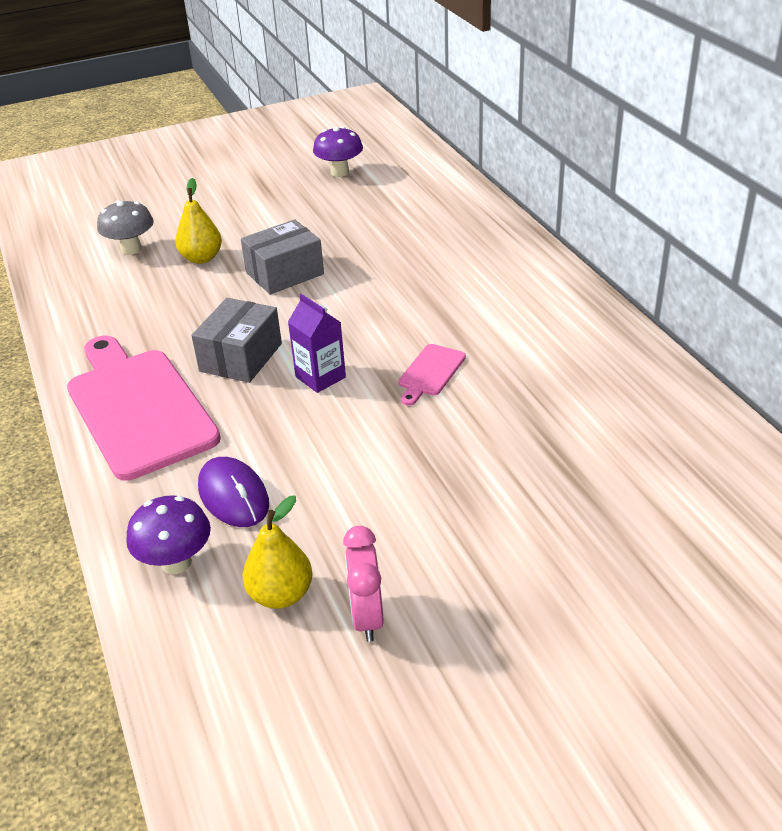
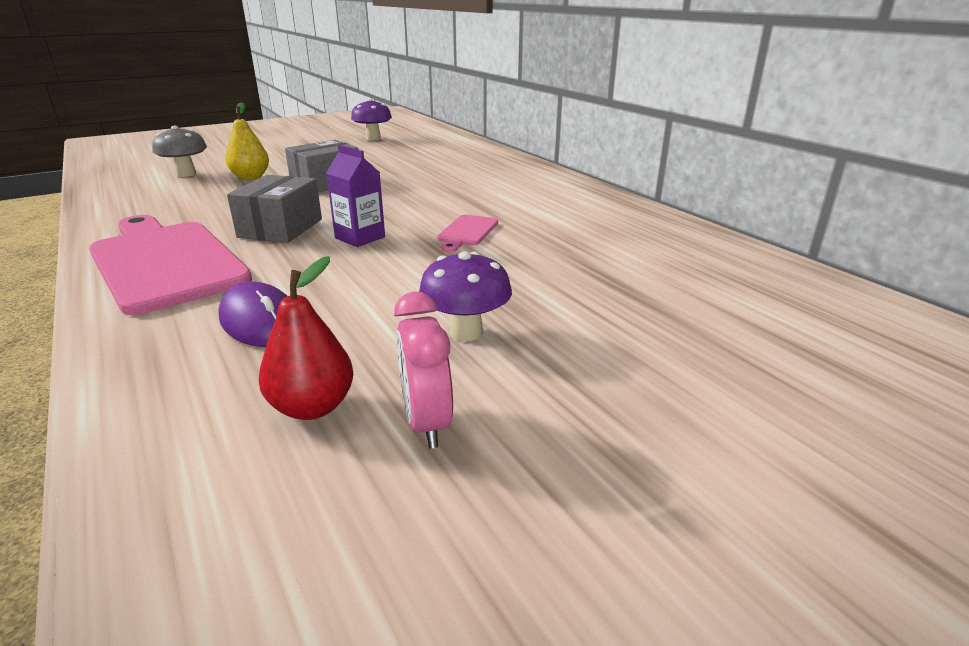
camera: 10 degrees left, 10 degrees down
purple mushroom [126,495,211,574] -> purple mushroom moved to [419,251,512,341]
yellow pear [242,496,313,609] -> red pear [259,256,354,420]

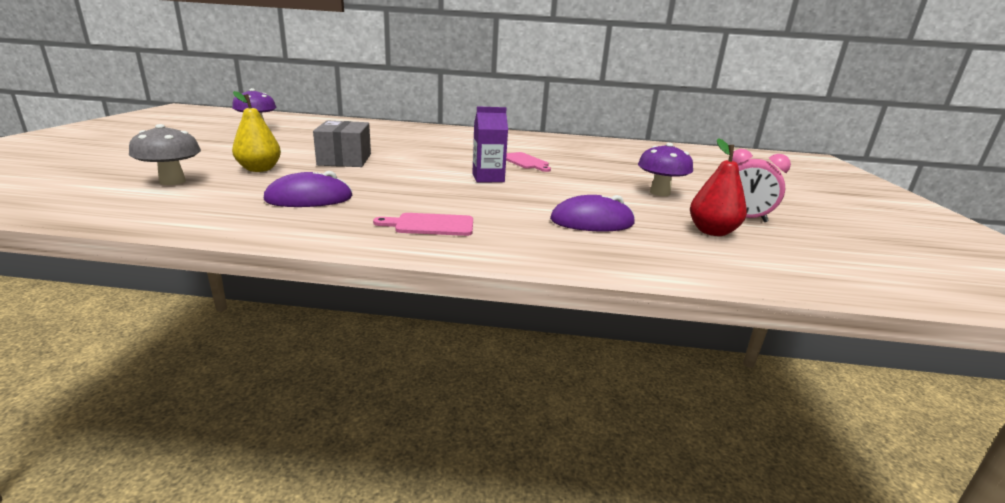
camera: 55 degrees left, 5 degrees down
pink cutting board [89,215,252,315] -> pink cutting board [373,213,473,236], size x0.43
grey box [227,175,322,243] -> none
none -> purple mouse [264,171,353,207]

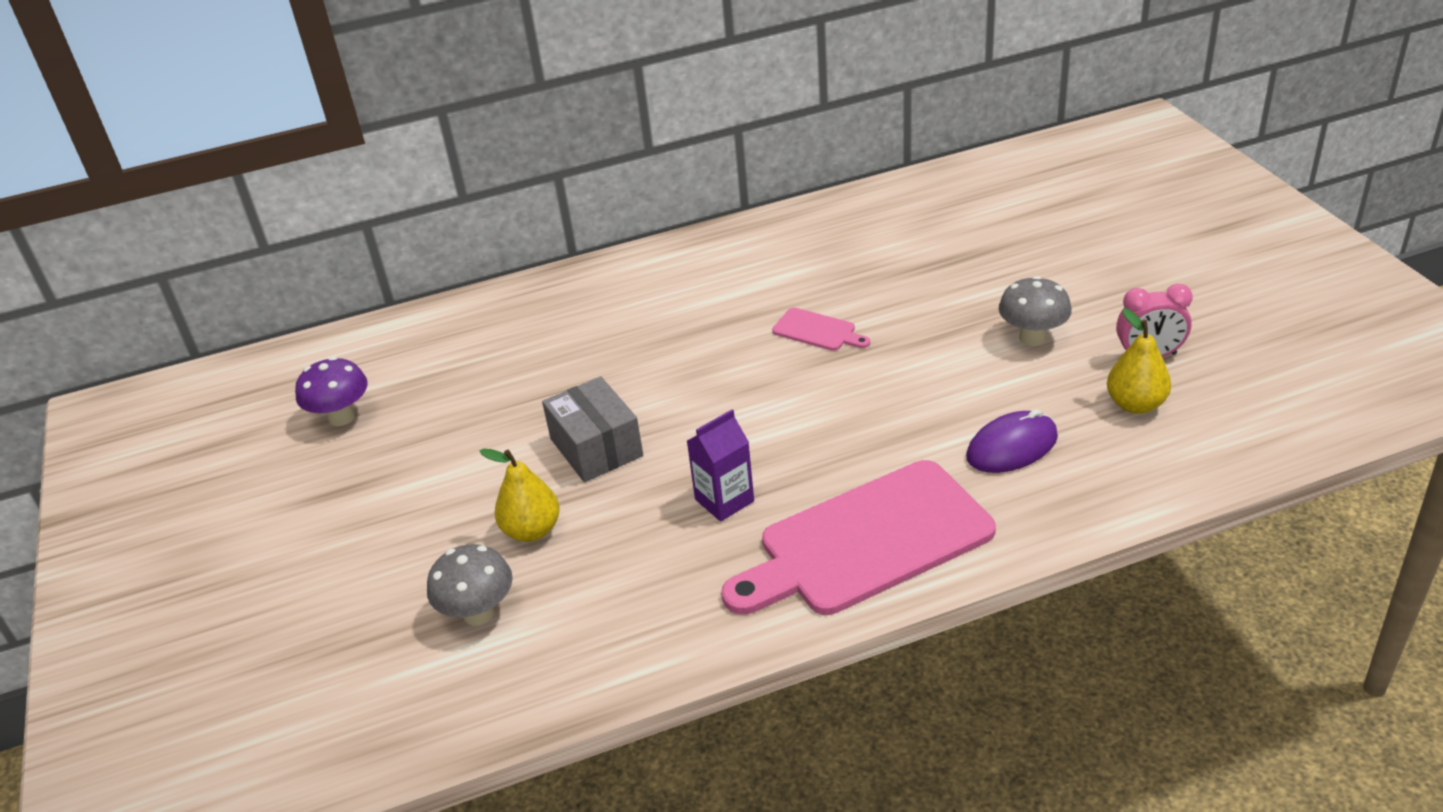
camera: 20 degrees left, 15 degrees up
purple mouse [264,171,353,207] -> none
pink cutting board [373,213,473,236] -> pink cutting board [721,460,996,615], size x2.33
purple carton [472,106,508,182] -> purple carton moved to [687,409,754,522]
purple mushroom [638,143,693,196] -> grey mushroom [999,276,1072,346]
red pear [690,139,747,236] -> yellow pear [1107,308,1171,414]

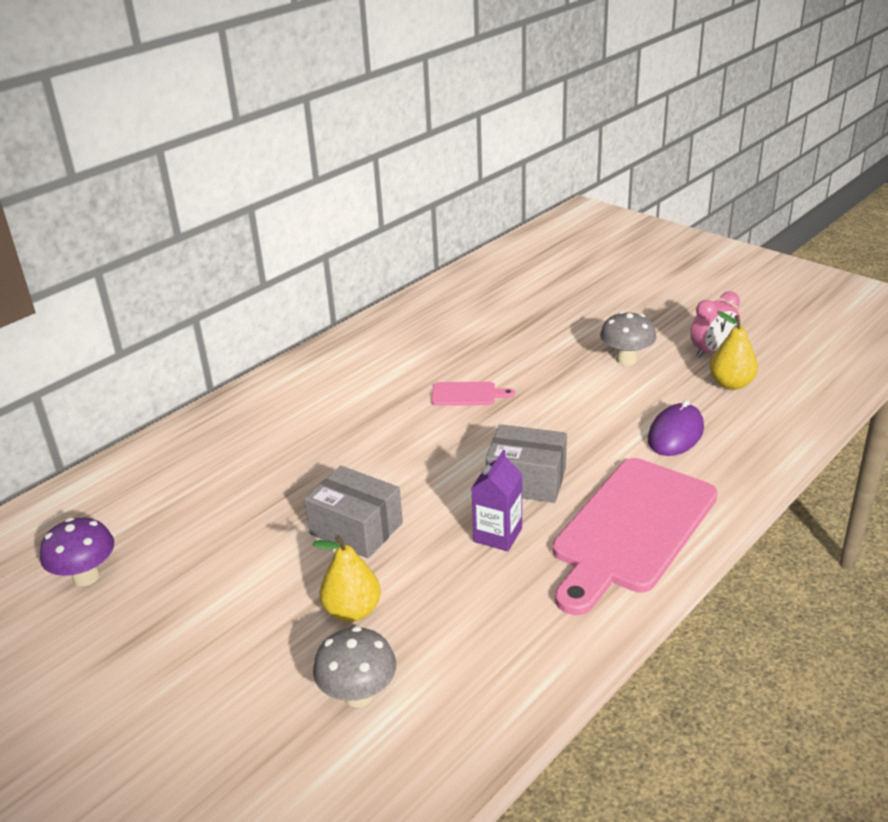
camera: 30 degrees left, 5 degrees down
none -> grey box [486,424,567,503]

